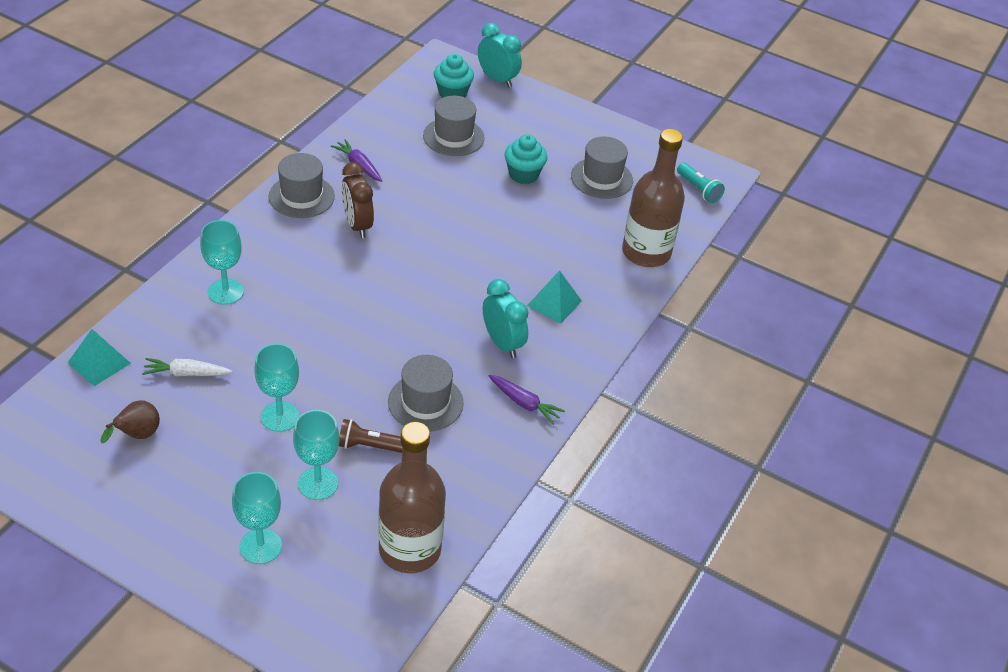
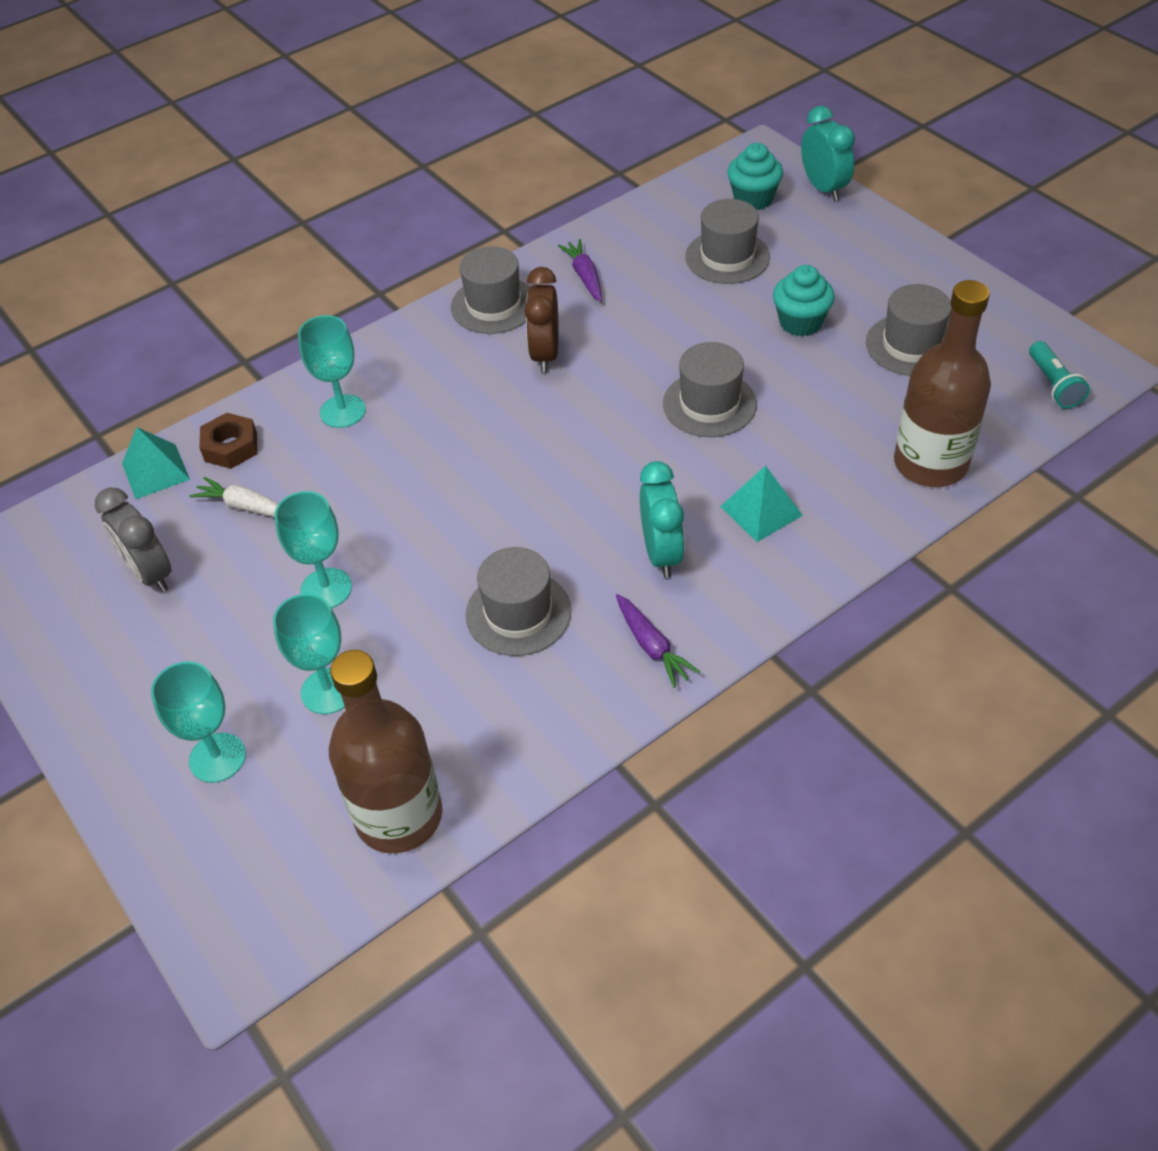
camera: 30 degrees right, 5 degrees up
brown pear [100,400,160,443] -> grey clock [95,488,172,592]
brown flashlight [339,419,402,453] -> none
none -> brown nut [199,413,257,469]
none -> grey hat [663,342,757,437]

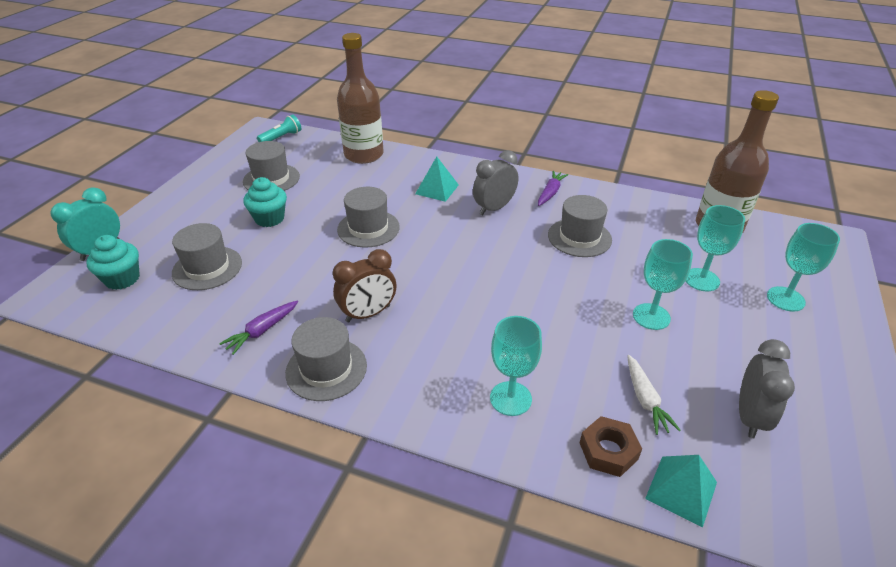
camera: 125 degrees left, 10 degrees down
turquoise clock [640,461,685,578] -> grey clock [473,150,518,215]

